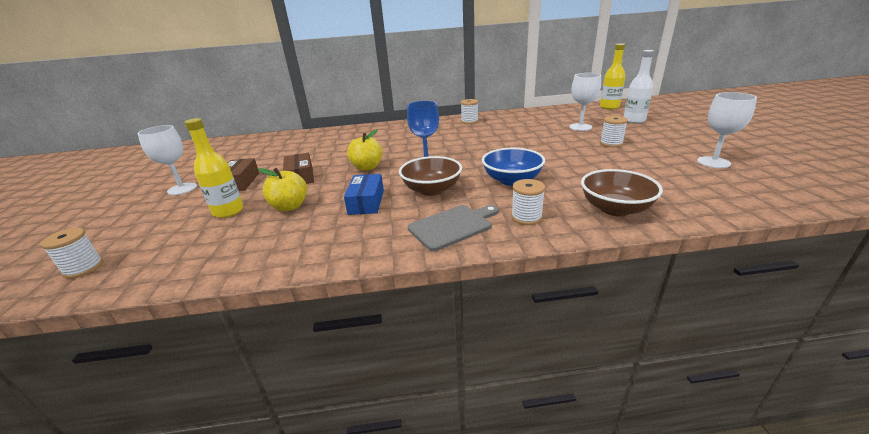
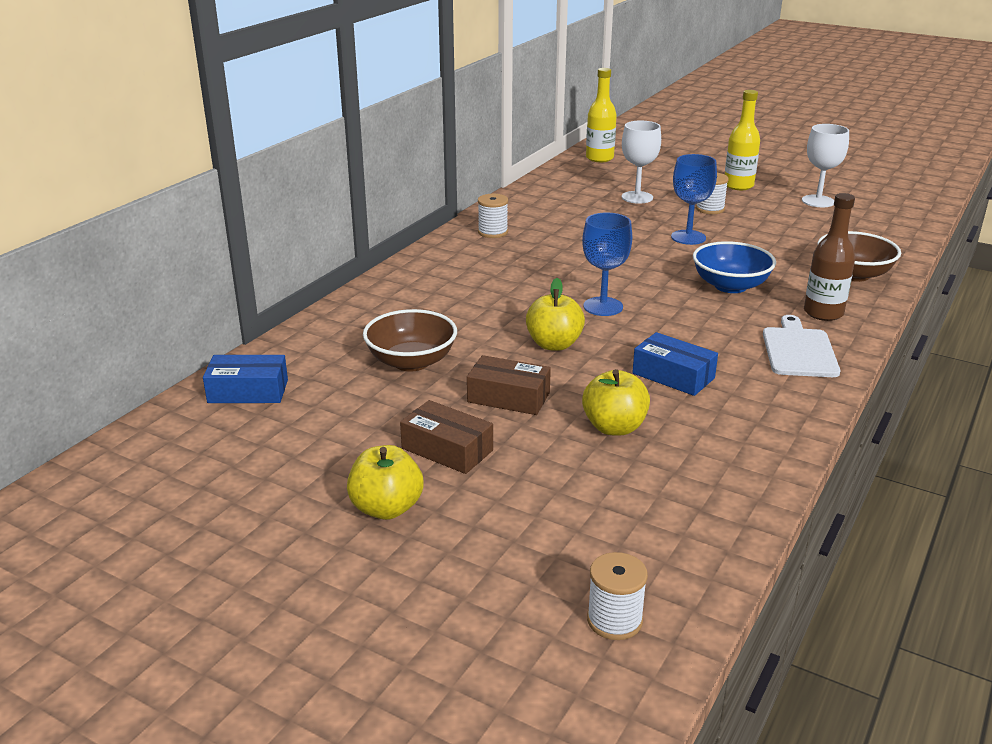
camera: 55 degrees left, 0 degrees up
white goblet [137,125,197,195] -> yellow apple [347,445,424,520]
yellow bottle [184,118,244,218] -> yellow bottle moved to [725,90,760,190]
brown bowl [399,156,462,196] -> brown bowl moved to [363,309,457,371]
grey cutting board [408,205,499,251] -> white cutting board [763,315,840,377]
white spool [511,179,545,225] -> brown bottle [804,193,855,321]
white bottle [623,50,654,123] -> none
none -> blue box [203,355,288,403]
none -> blue goblet [671,154,717,245]

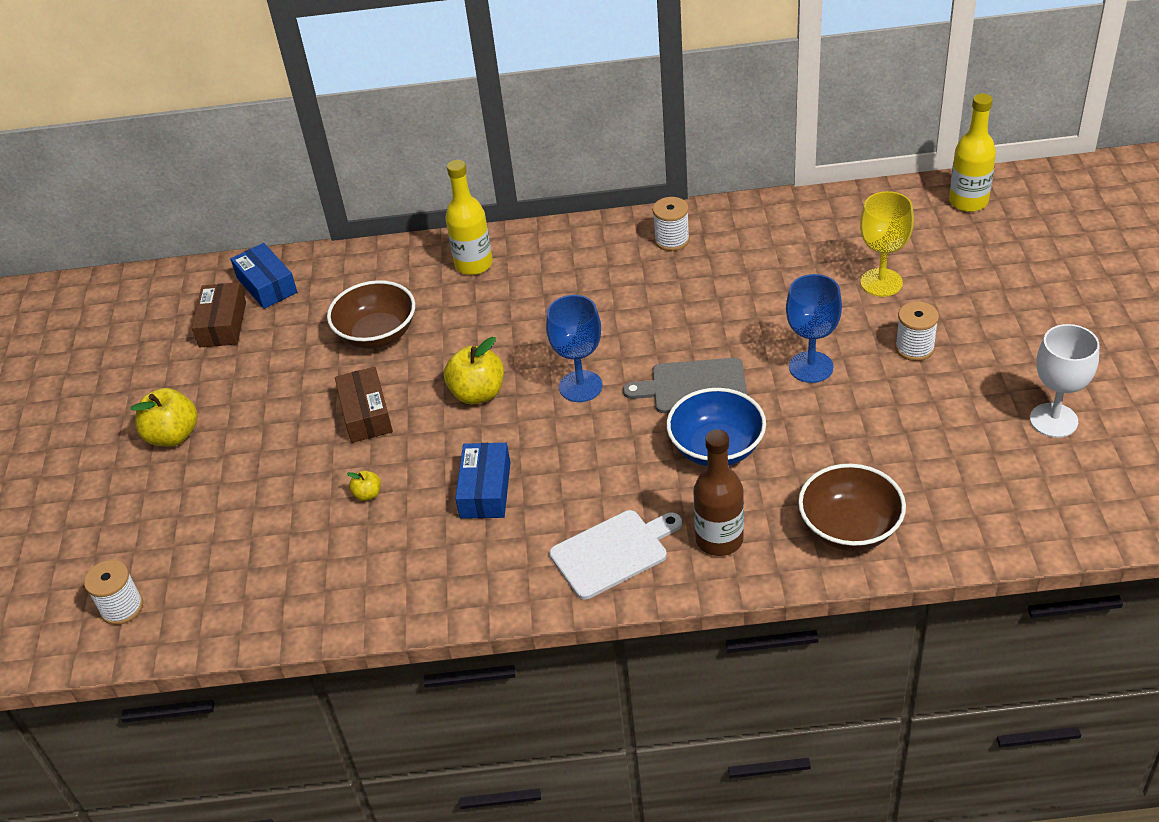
camera: 60 degrees right, 15 degrees up
brown box [400,400,493,474] -> brown box moved to [192,282,246,348]
yellow apple [582,369,650,435] -> yellow apple [347,470,381,501], size x0.49
white goblet [622,121,661,204] -> yellow goblet [860,191,914,297]
yellow bottle [725,90,760,190] -> yellow bottle moved to [445,160,493,275]
none -> grey cutting board [623,358,747,413]

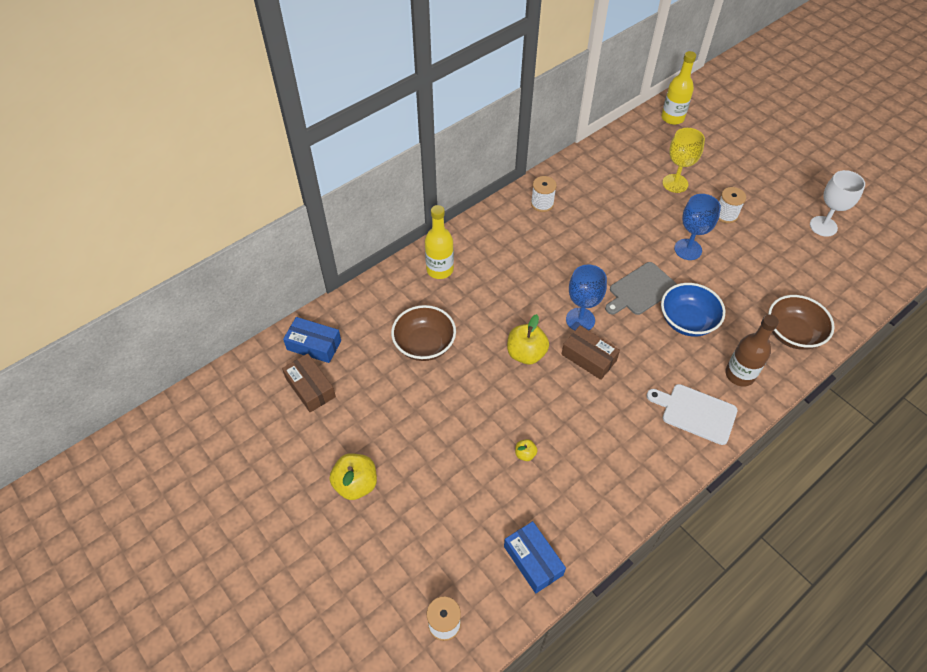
camera: 40 degrees left, 10 degrees up
brown box [335,367,393,443] -> brown box moved to [562,325,620,380]
blue box [455,443,510,519] -> blue box moved to [504,521,566,593]
white cutting board [549,510,682,599] -> white cutting board turned 90 degrees counterclockwise [647,384,738,445]

